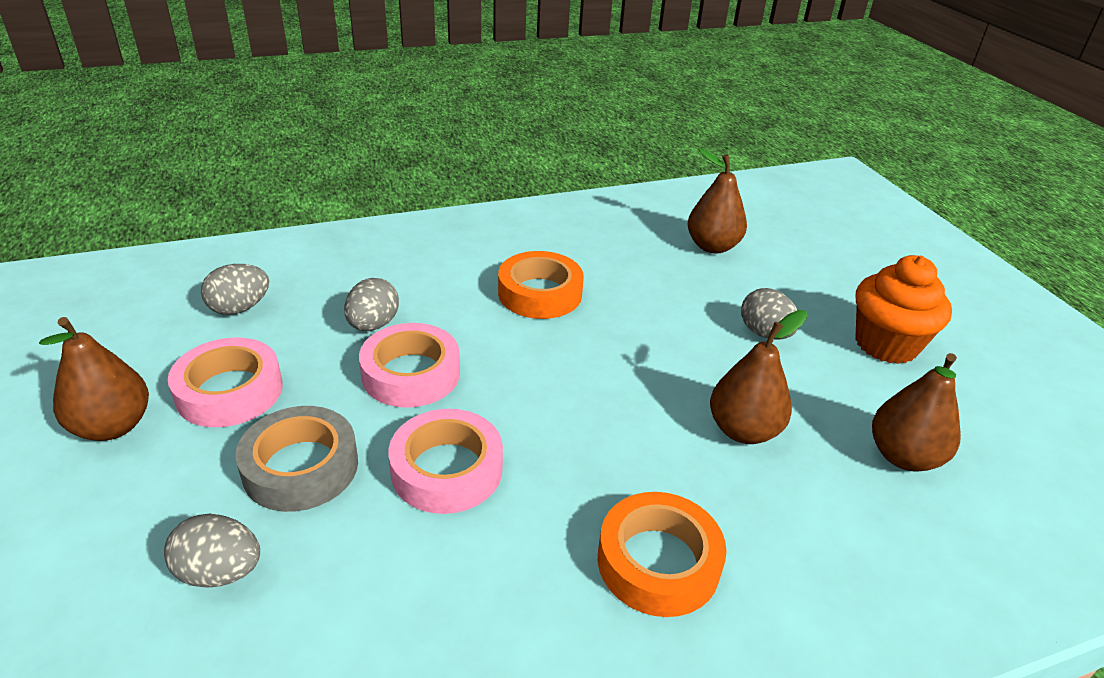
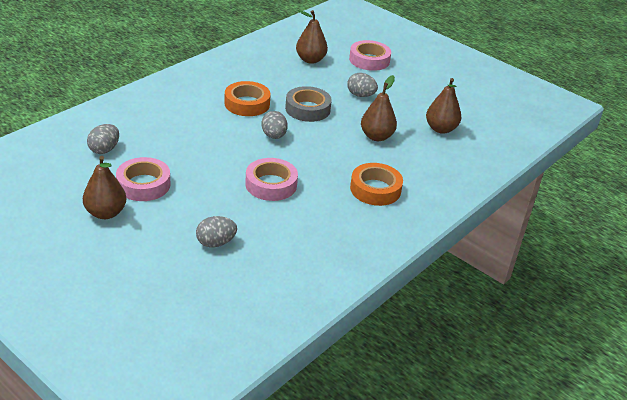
camera: 30 degrees left, 0 degrees up
grey tape [235,406,358,512] -> grey tape moved to [285,86,332,122]
grey egg [344,278,399,331] -> grey egg moved to [261,111,288,139]
pink tape [359,323,460,408] -> pink tape moved to [349,40,391,71]
orange cupcake [855,255,952,364] -> none

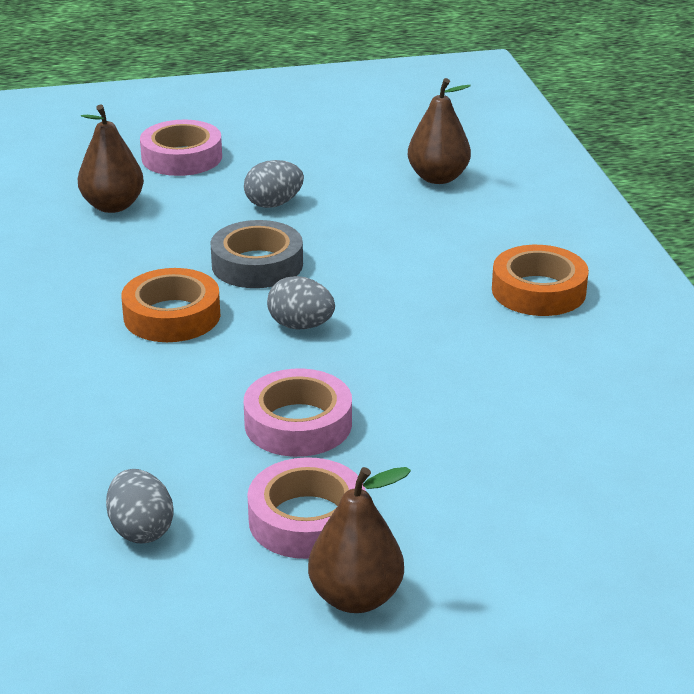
camera: 50 degrees left, 5 degrees down
grey egg [196,216,237,247] -> none
pink tape [245,158,298,201] -> pink tape moved to [244,368,352,457]
brown pear [361,75,397,141] -> none

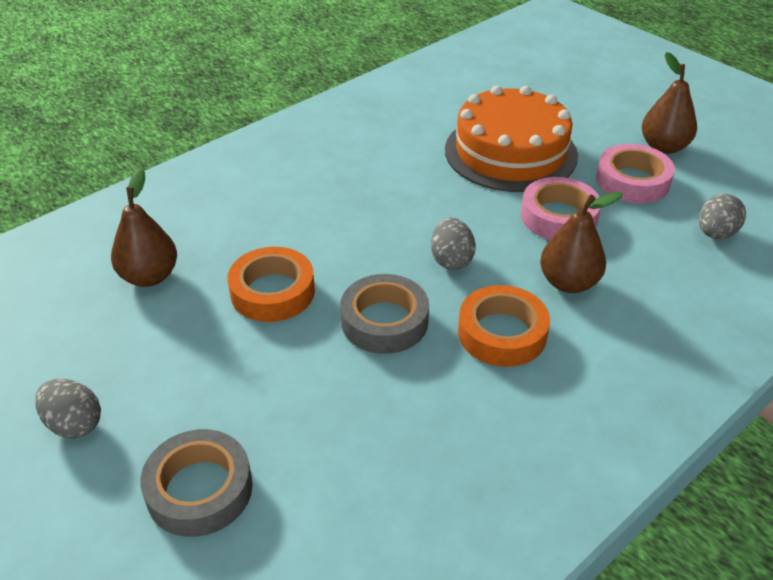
camera: 120 degrees left, 10 degrees up
brown pear [78,104,144,213] -> brown pear moved to [540,192,623,293]
pink tape [140,120,222,176] -> grey tape [140,429,253,537]
grey egg [244,160,304,208] -> grey egg moved to [35,379,101,439]
orange tape [492,245,589,316] -> orange tape moved to [228,247,315,322]
none -> orange cake [445,86,578,192]

